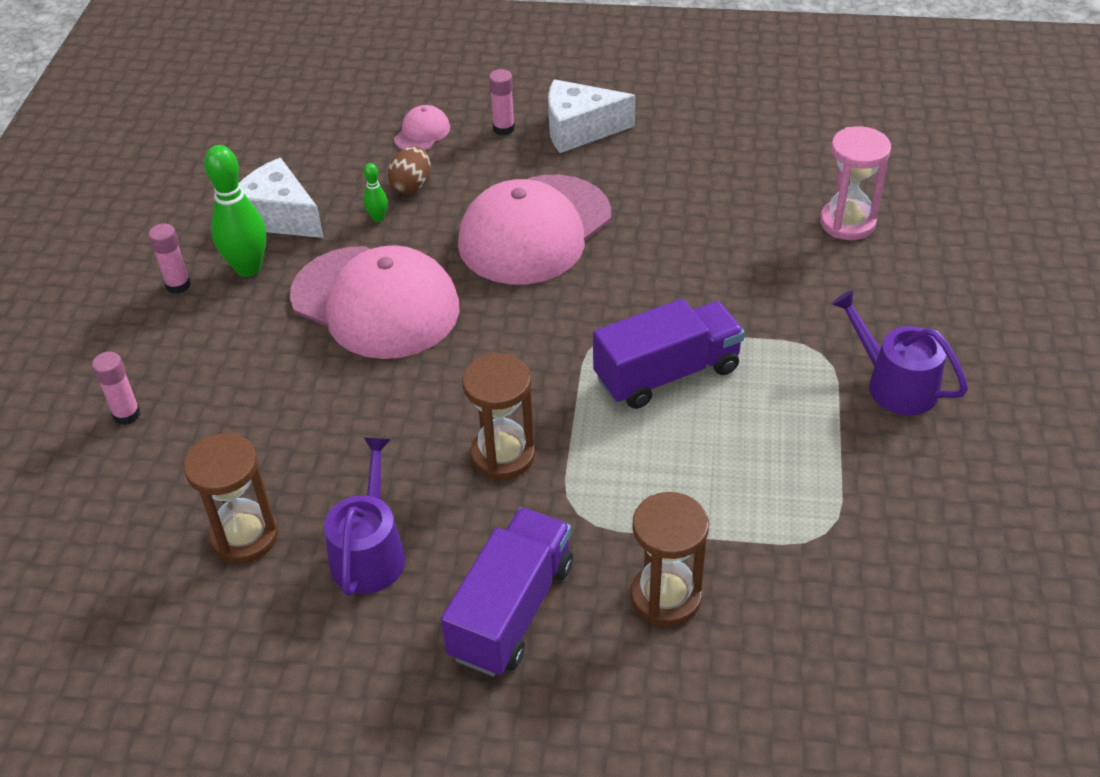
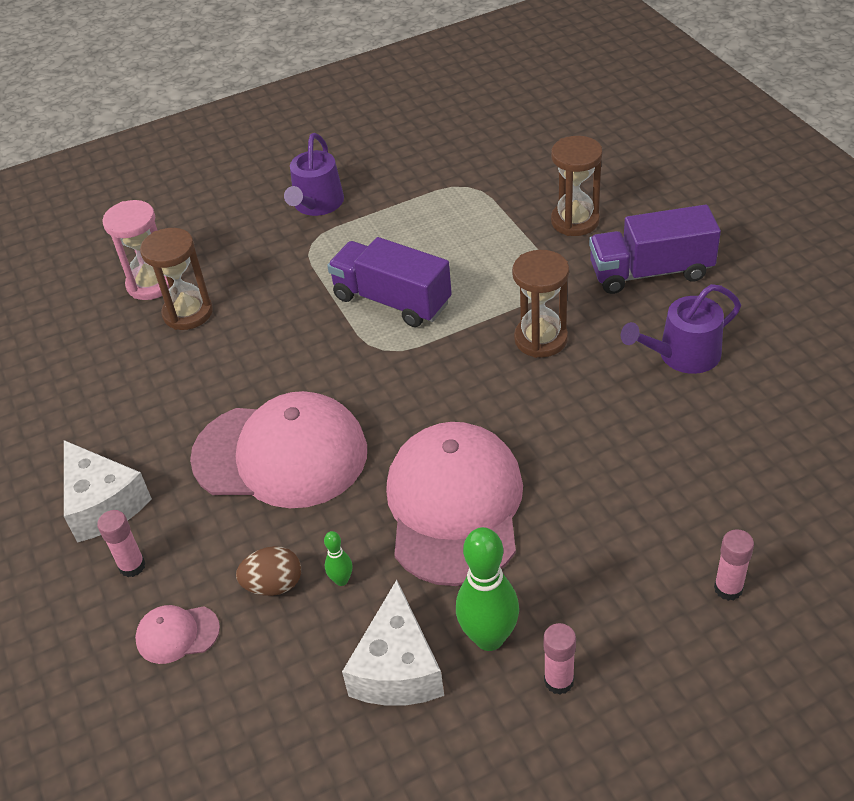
camera: 120 degrees left, 0 degrees up
brown hourglass [184,433,278,563] -> brown hourglass moved to [140,228,213,330]

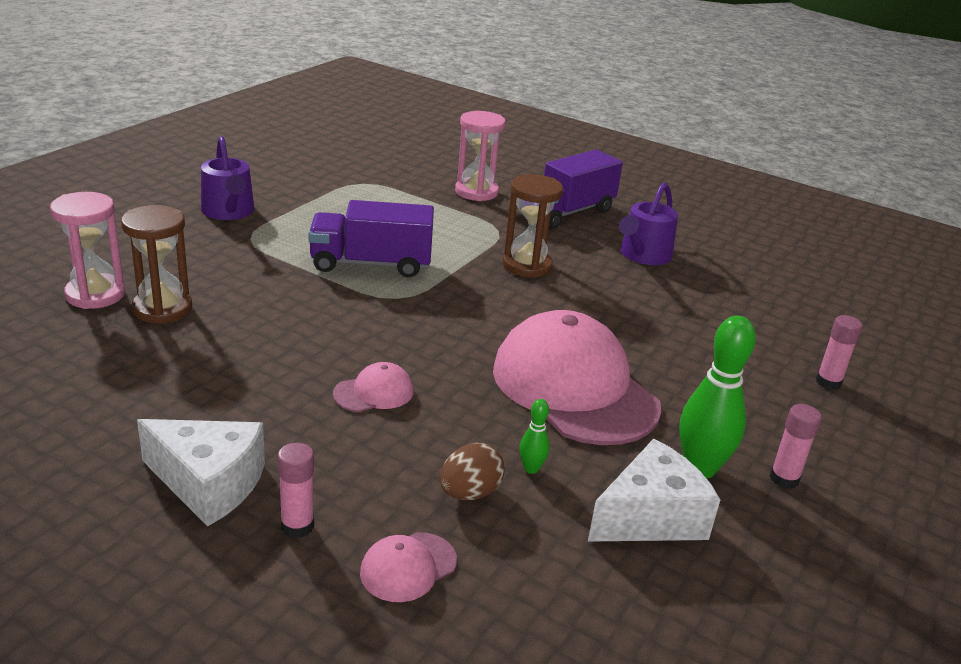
camera: 40 degrees left, 15 degrees down
pink cap [190,391,367,508] -> pink cap [333,362,413,412], size x0.42
white cheese [342,580,444,706] -> white cheese turned 90 degrees counterclockwise [588,439,720,542]
brown hourglass [551,136,603,236] -> pink hourglass [455,111,506,201]

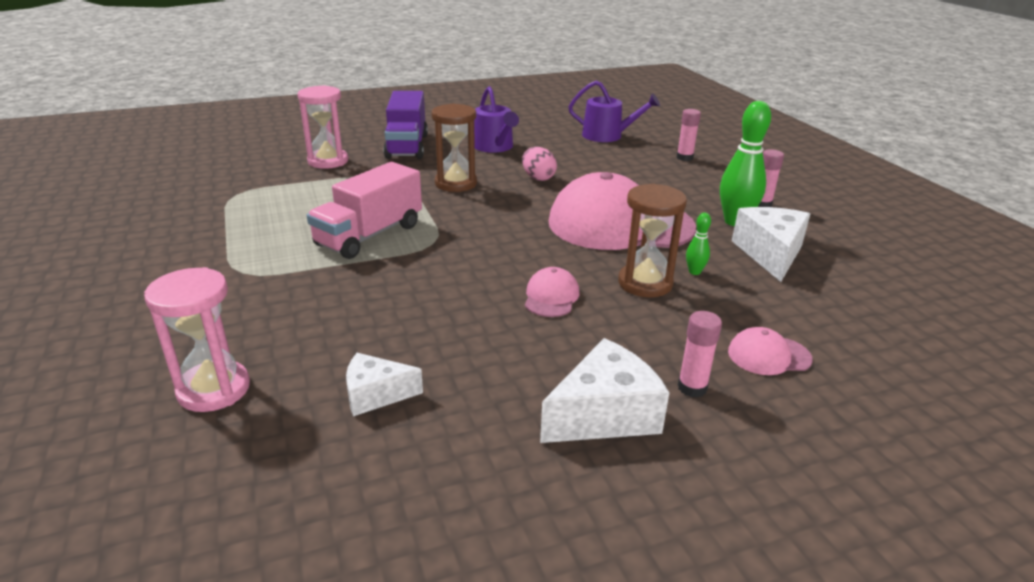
camera: 50 degrees left, 0 degrees up
brown hourglass [121,205,192,324] -> brown hourglass moved to [618,183,687,297]
purple watering can [201,136,254,220] -> purple watering can moved to [568,81,660,142]
purple truck [308,200,434,277] -> pink truck [307,162,422,259]
pink cap [360,532,457,602] -> pink cap turned 90 degrees clockwise [728,327,813,375]
brown egg [440,443,505,500] -> none
none -> white cheese [346,353,423,416]
none -> pink egg [522,147,557,181]

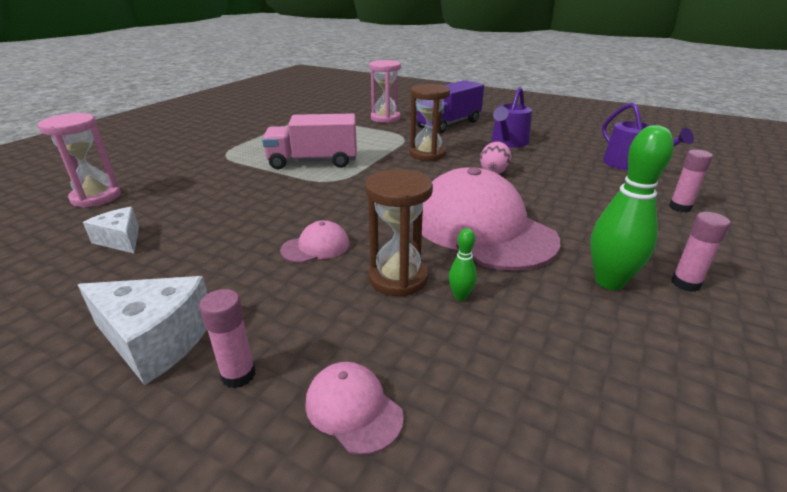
camera: 50 degrees right, 0 degrees up
white cheese [732,207,810,282] -> none

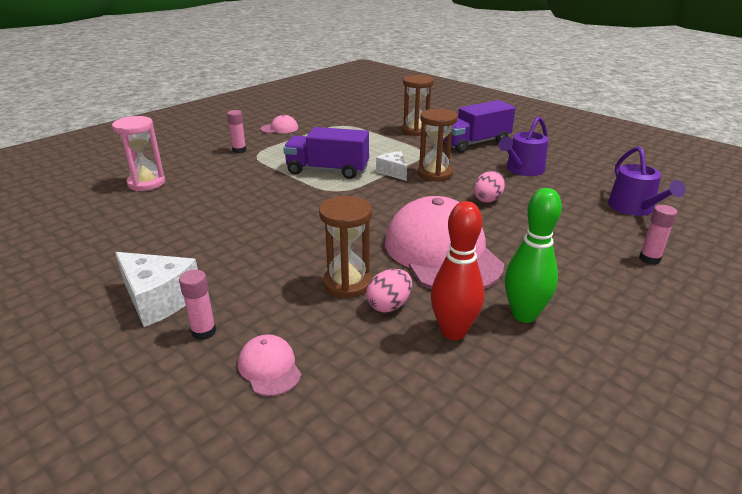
camera: 15 degrees right, 0 degrees up
white cheese [83,207,139,253] -> white cheese moved to [376,151,407,181]
pink truck [262,113,357,169] -> purple truck [283,127,369,179]
pink cap [280,220,349,263] -> pink cap moved to [260,115,298,133]
pink hourglass [369,60,401,123] -> brown hourglass [401,75,434,136]
green bowling pin [449,228,477,301] -> pink egg [366,269,412,313]
pink glue stick [671,212,730,292] -> pink glue stick moved to [227,110,246,153]
none -> red bowling pin [431,201,484,340]

